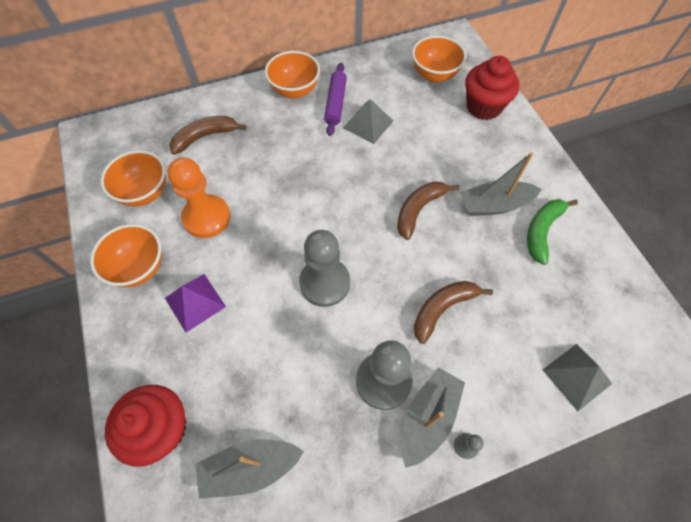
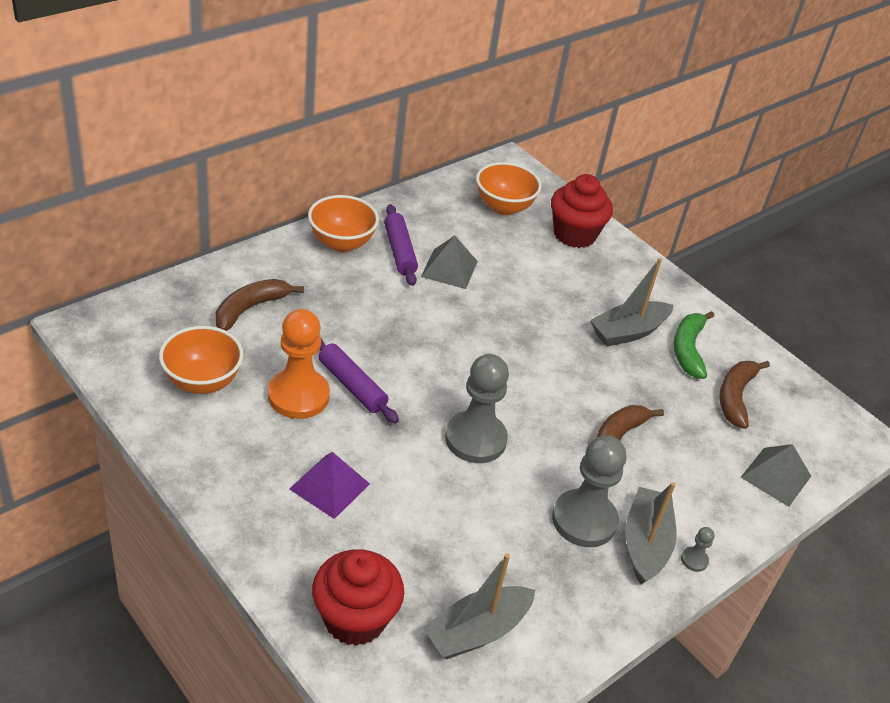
camera: 25 degrees left, 20 degrees down
orange bowl [90,224,162,287] -> none
brown banana [397,181,459,240] -> brown banana moved to [719,361,770,429]
none -> purple rolling pin [319,338,399,424]

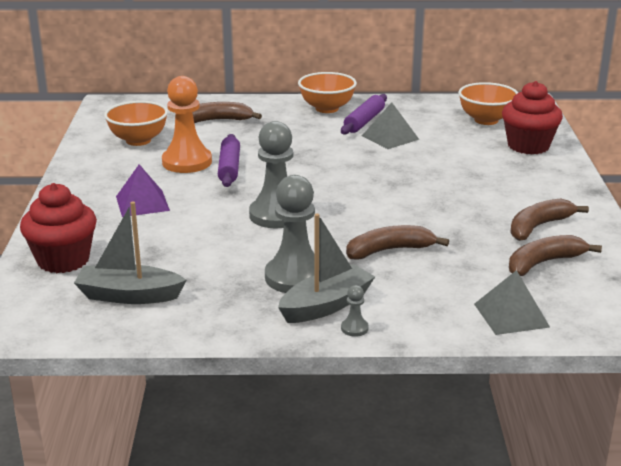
camera: 45 degrees right, 15 degrees down
grey boat [590,258,673,346] -> none
green banana [674,311,714,379] -> brown banana [510,199,589,241]

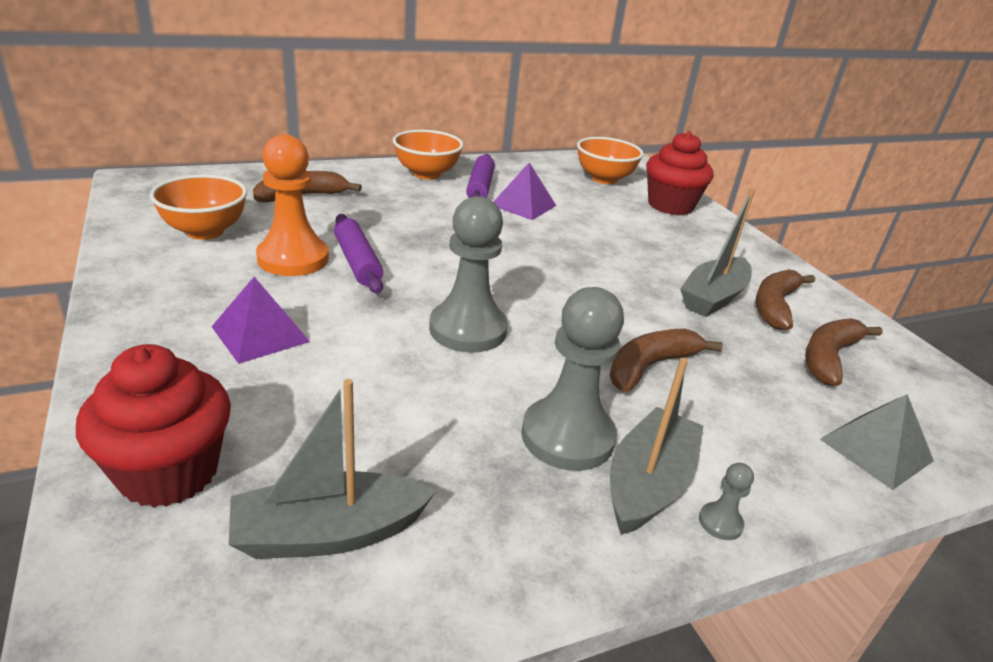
camera: 25 degrees left, 5 degrees up
grey pyramid [362,102,420,149] -> purple pyramid [494,163,556,220]
none -> grey boat [680,189,755,317]

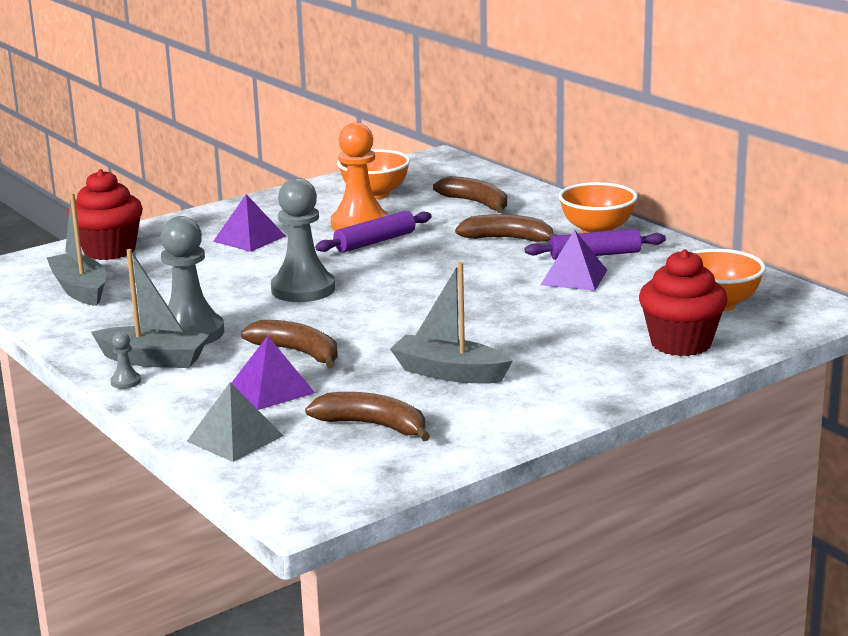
camera: 80 degrees right, 10 degrees down
brown banana [755,269,815,330] -> brown banana moved to [455,214,556,242]
none -> purple pyramid [231,336,315,410]

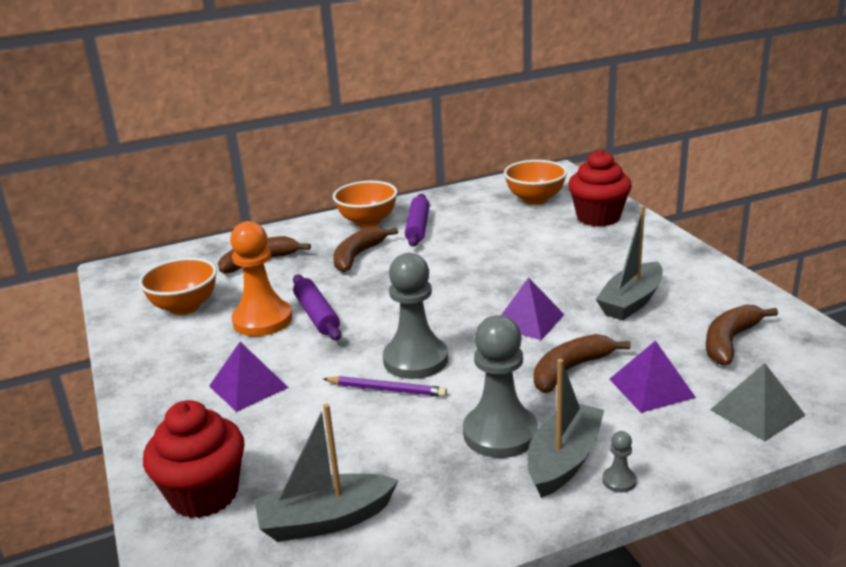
camera: 75 degrees left, 5 degrees up
purple pyramid [541,230,607,291] -> purple pyramid moved to [501,277,565,340]
none -> purple pencil [323,376,447,397]

